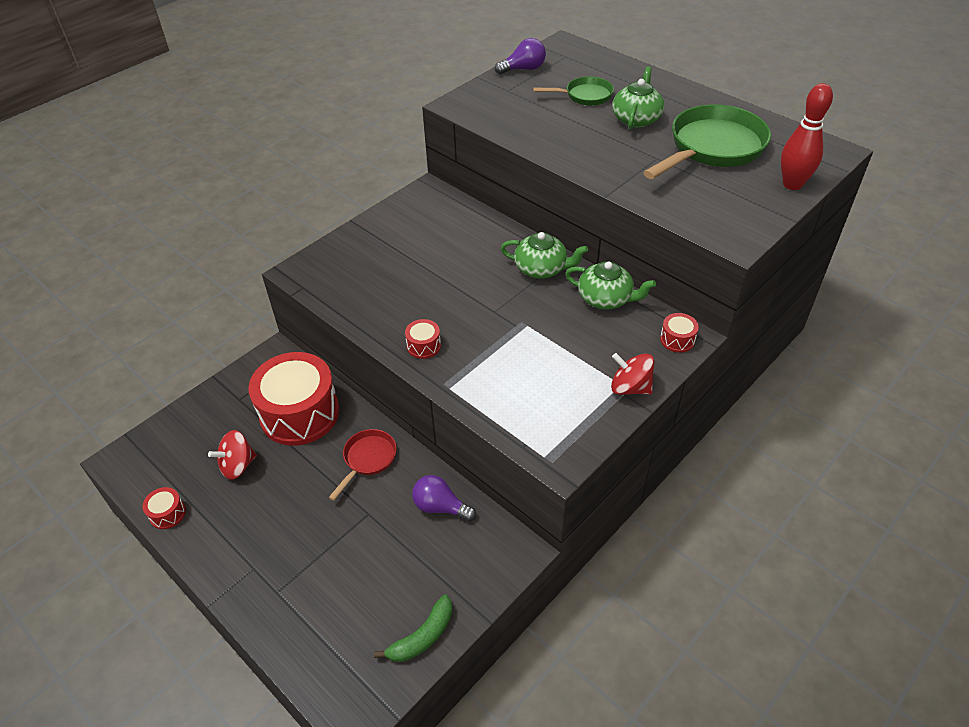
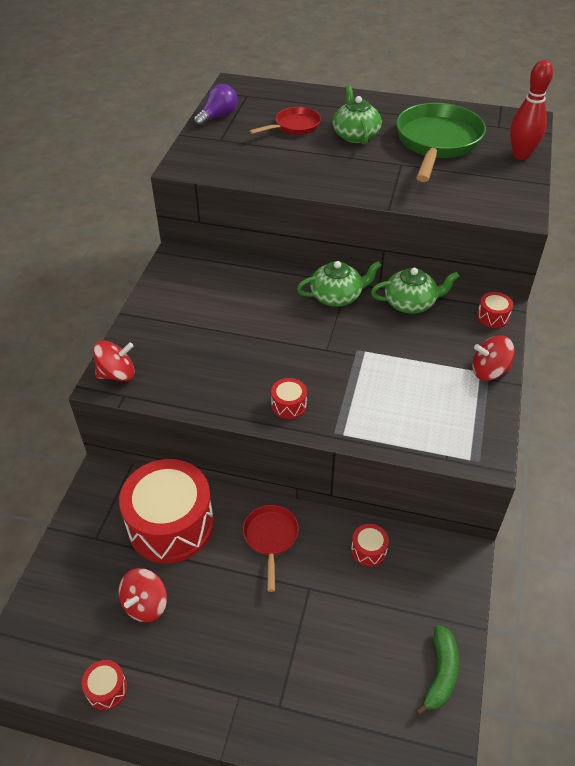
camera: 30 degrees left, 0 degrees up
purple light bulb [412,475,476,522] -> red drum [351,524,389,567]
green pan [533,77,614,106] -> red pan [250,107,321,135]
none -> red spinning top [93,341,135,381]

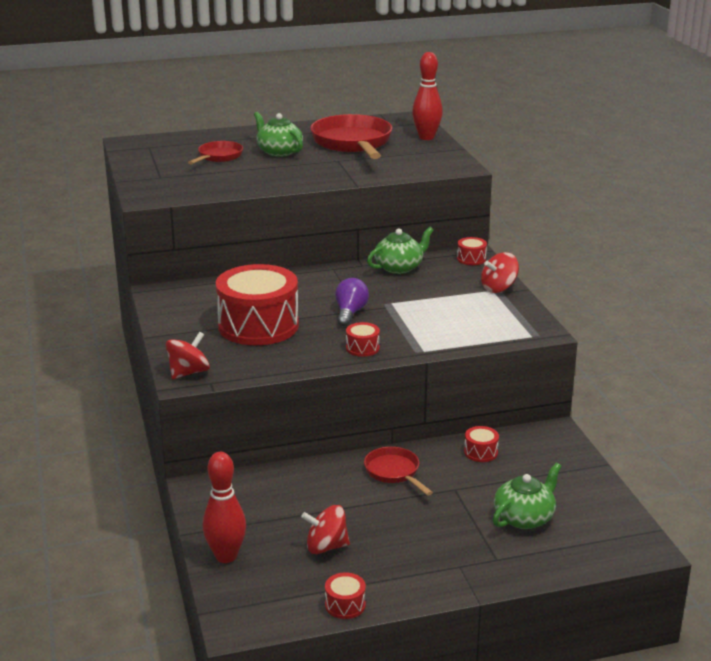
camera: 30 degrees left, 20 degrees down
red drum [119,459,214,563] -> red drum moved to [216,264,299,345]
red spinning top [119,568,167,622] -> red spinning top turned 90 degrees clockwise [301,505,350,554]
purple light bulb [194,84,238,127] -> purple light bulb moved to [335,278,369,327]
green teapot [297,261,382,307] -> green teapot moved to [493,463,562,529]
green pan [396,103,486,182] -> red pan [310,114,392,159]
green banana [415,625,459,716] -> none
none -> red bowling pin [203,452,246,563]

